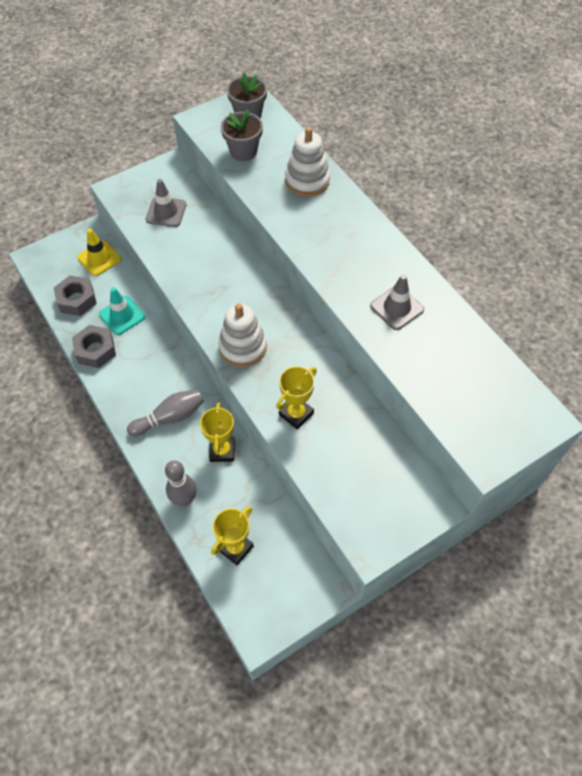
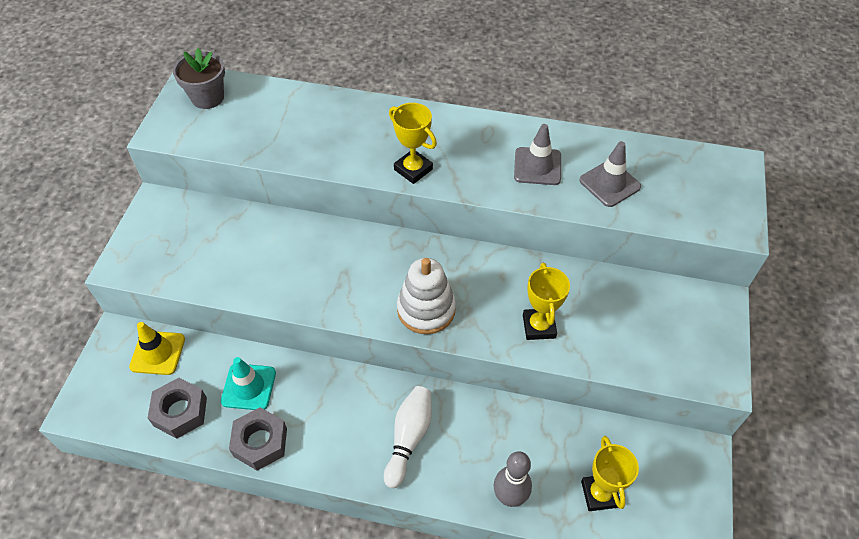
camera: 45 degrees left, 5 degrees down
grey bowling pin [127,390,204,436] -> white bowling pin [384,386,432,488]
grey traffic cone [145,179,186,227] -> grey traffic cone moved to [579,141,641,207]
yellow trophy [200,402,235,462] -> yellow trophy moved to [389,103,437,184]
grey flower pot [221,109,263,161] -> none
white stacking toy [285,127,330,197] -> none

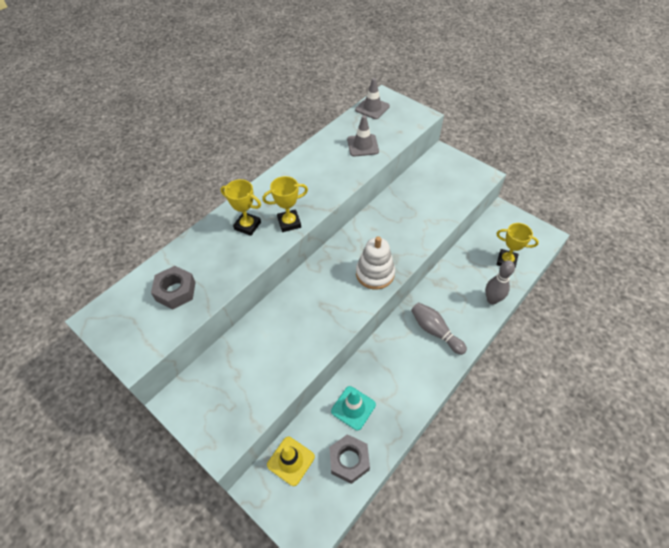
camera: 60 degrees left, 0 degrees up
grey flower pot [173,48,225,109] -> none
grey nut [229,407,287,471] -> grey nut moved to [151,266,196,310]
white bowling pin [384,386,432,488] -> grey bowling pin [411,302,467,355]
grey traffic cone [514,124,561,185] -> grey traffic cone moved to [355,78,390,119]
yellow trophy [523,263,570,340] -> yellow trophy moved to [220,179,261,236]

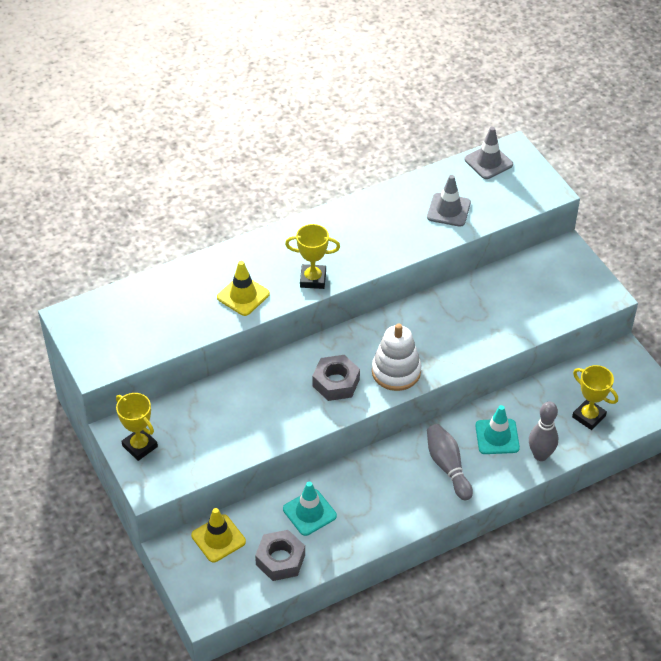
camera: 20 degrees right, 5 degrees down
grey nut [151,266,196,310] -> grey nut moved to [312,355,360,401]
yellow trophy [220,179,261,236] -> yellow trophy moved to [116,393,158,461]
none -> yellow traffic cone [217,261,270,316]
none -> turquoise traffic cone [475,405,520,454]

